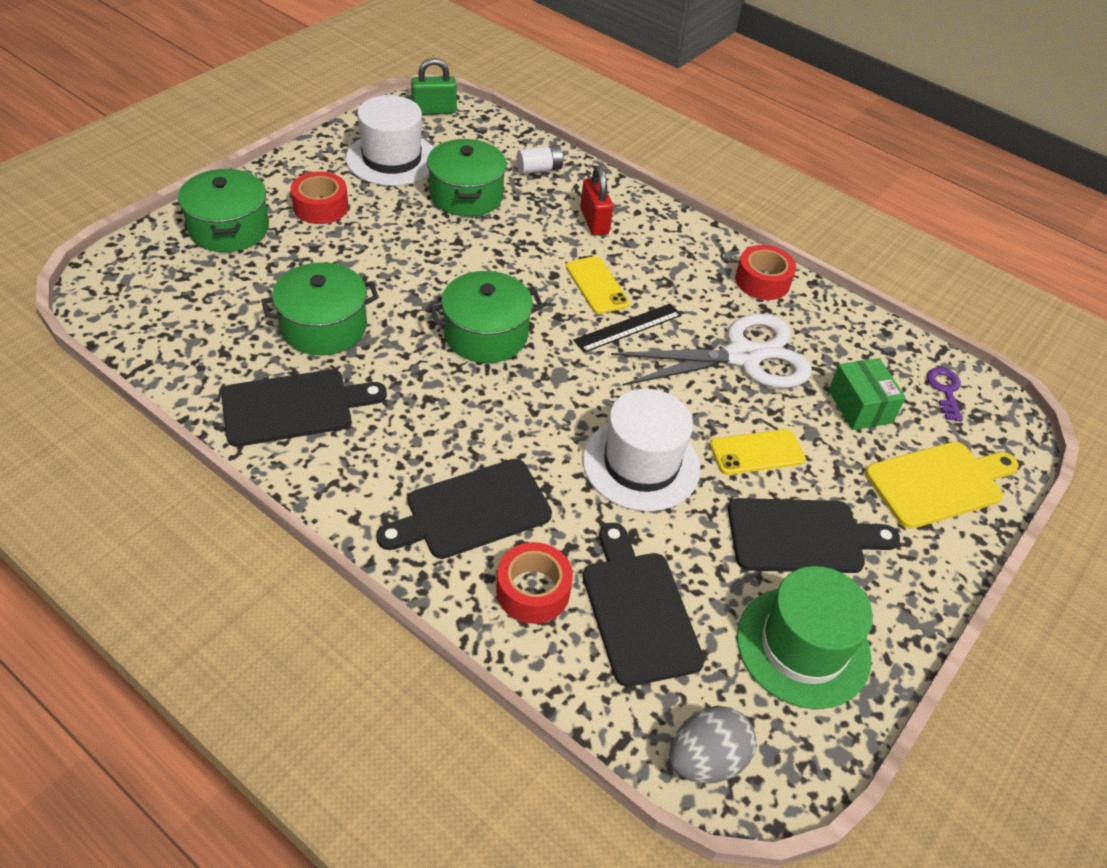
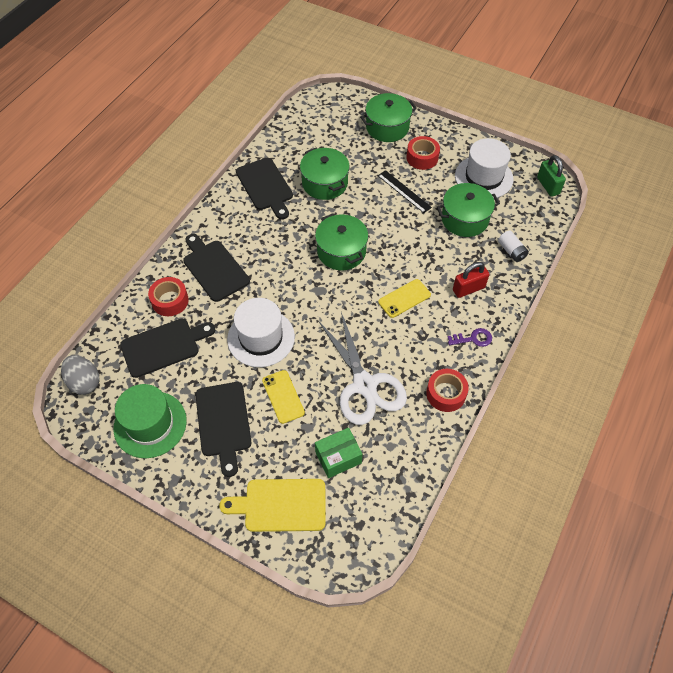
camera: 85 degrees right, 10 degrees up
black ruler [573,303,681,353] -> black ruler moved to [378,170,432,213]
yellow cutting board [865,442,1019,529] -> yellow cutting board turned 120 degrees clockwise [219,479,326,532]
purple key [927,367,963,421] -> purple key moved to [448,328,492,347]

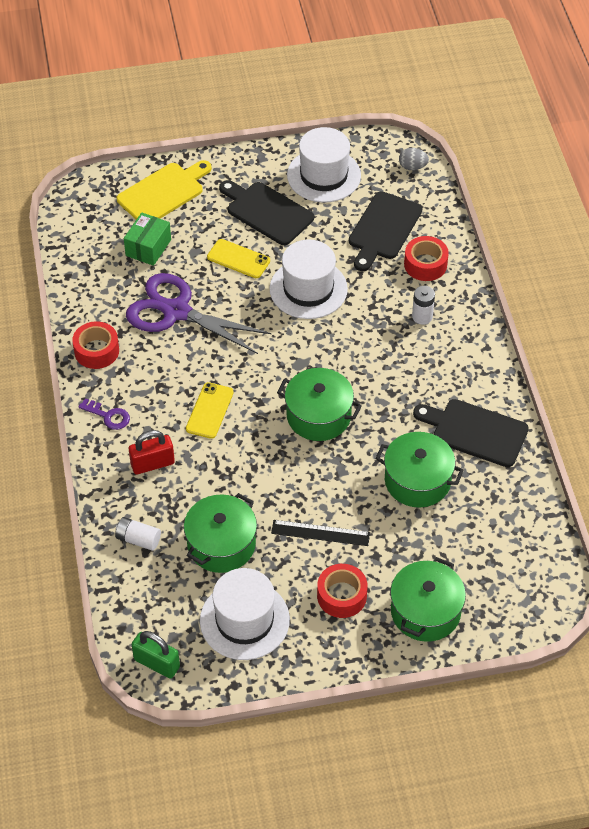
camera: 140 degrees right, 5 degrees down
grey egg [61,355,99,395] -> grey egg [399,148,429,170], size x0.65
green hat [113,384,187,458] -> white hat [287,127,361,203]
black cutting board [183,234,250,302] -> white battery [412,286,435,325]
white scissors [318,312,407,425] -> purple scissors [126,273,272,354]
purple key [448,328,492,347] -> purple key turned 105 degrees counterclockwise [78,398,130,430]
red padlock [453,262,489,298] -> red padlock turned 45 degrees clockwise [129,430,175,474]

